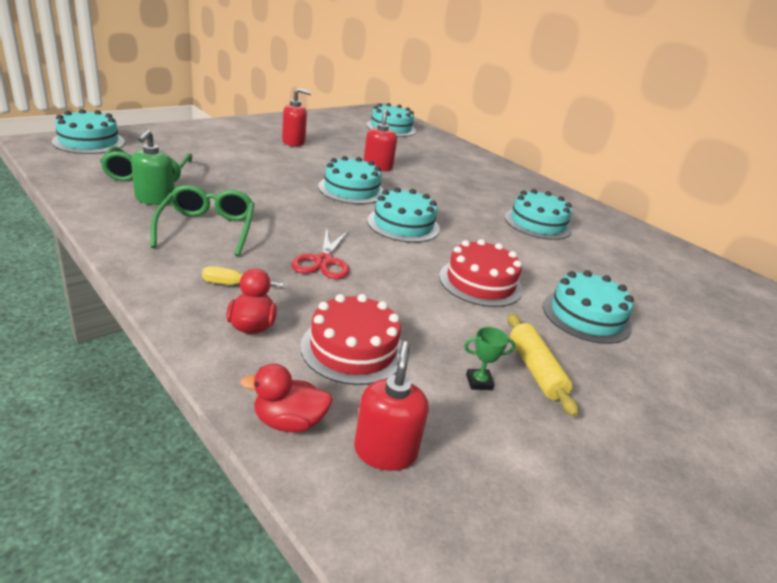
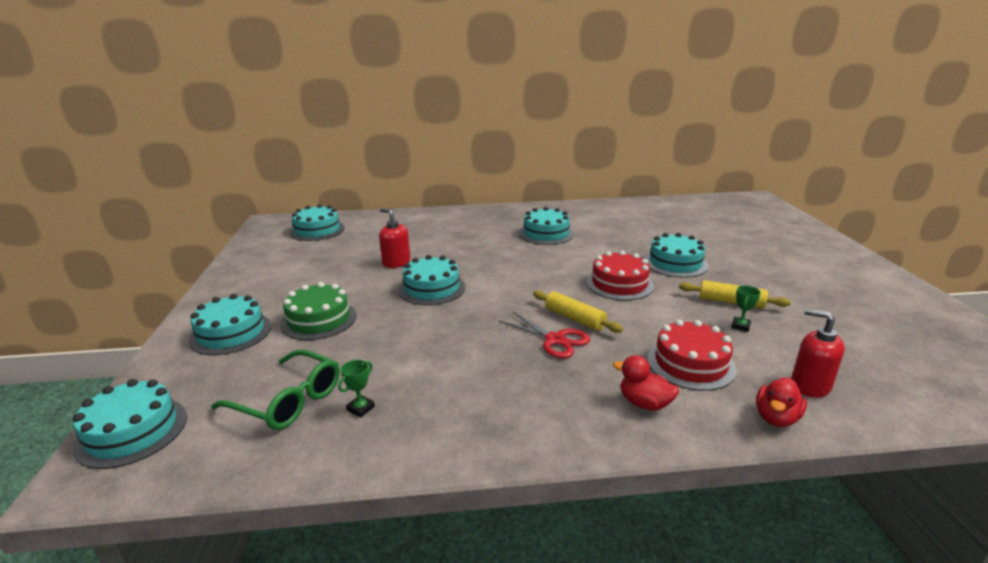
camera: 50 degrees left, 5 degrees down
green soap dispenser [131,130,174,205] -> green trophy [338,360,375,417]
green glasses [151,185,255,256] -> none
yellow screwdriver [202,266,284,287] -> none
red soap dispenser [282,88,311,146] -> none
turquoise cake [367,187,440,243] -> turquoise cake moved to [189,294,271,355]
none -> green cake [280,282,357,340]
none -> yellow rolling pin [533,290,623,333]

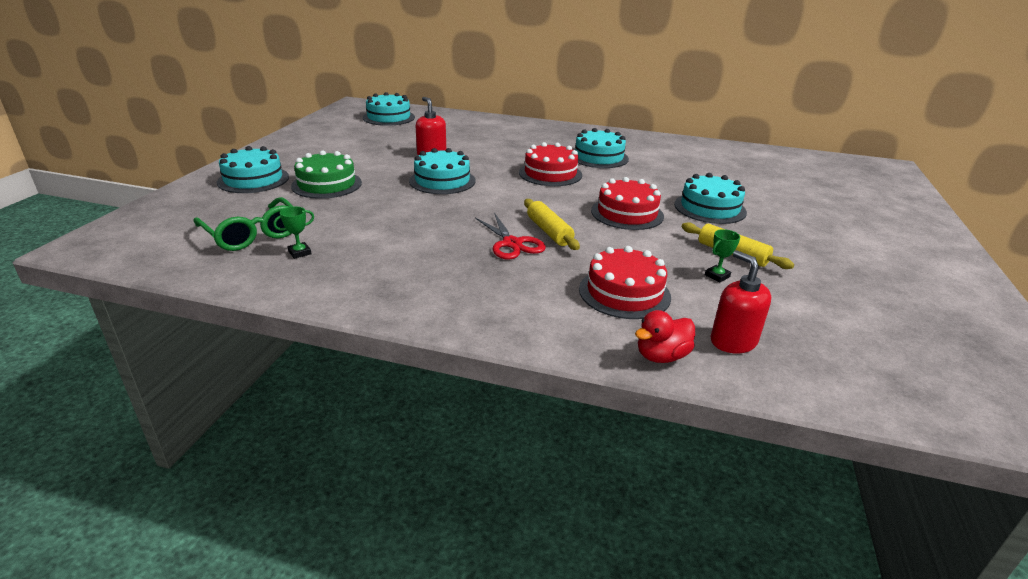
camera: 20 degrees right, 5 degrees up
turquoise cake [73,379,187,469] -> none
red duck [613,355,679,411] -> none
none -> red cake [519,142,582,186]

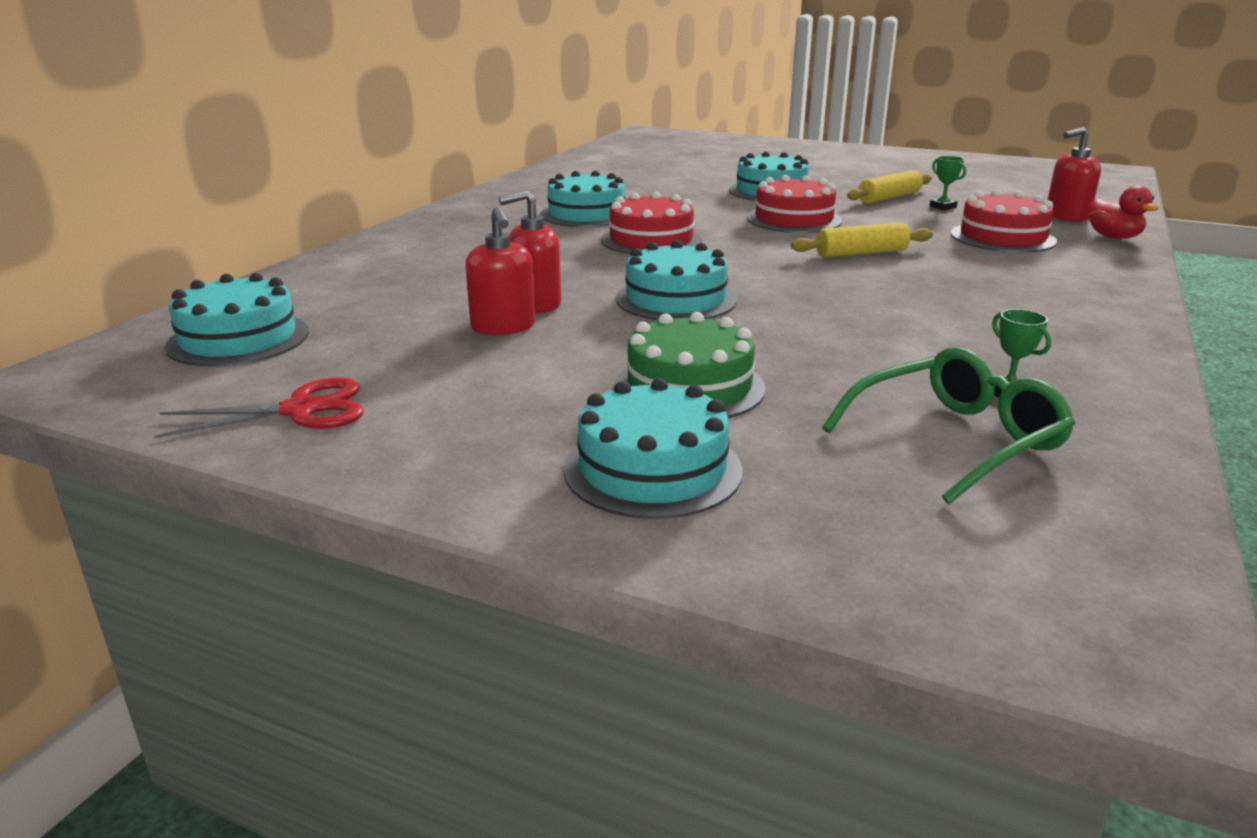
camera: 80 degrees left, 5 degrees down
red scissors [475,213,546,260] -> red scissors moved to [154,378,364,438]
none -> red soap dispenser [465,207,536,335]

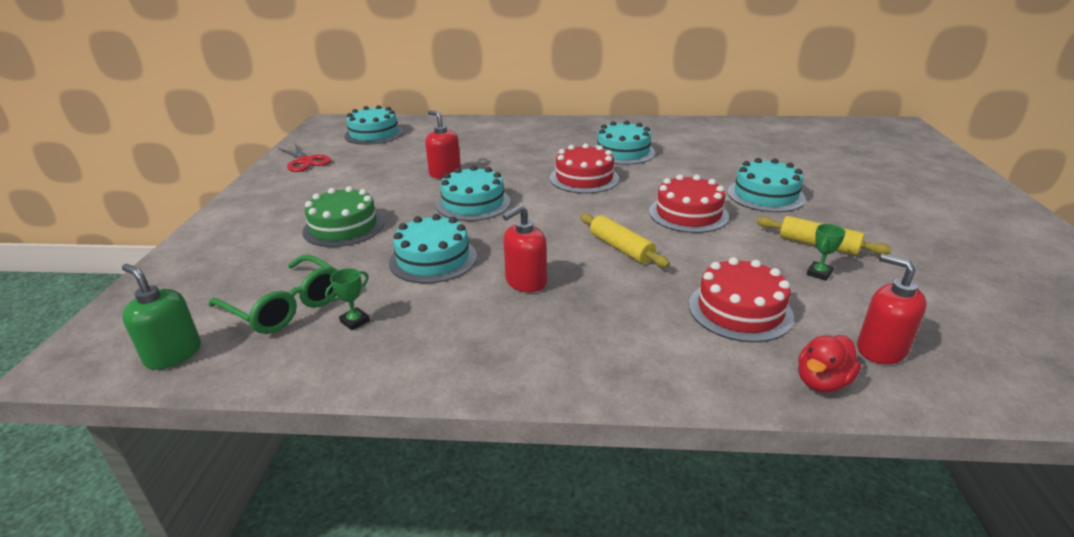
camera: 70 degrees right, 5 degrees up
red soap dispenser [465,207,536,335] -> red soap dispenser moved to [502,205,547,292]
turquoise cake [563,378,743,519] -> turquoise cake moved to [389,214,477,283]
none -> green soap dispenser [122,264,201,370]

